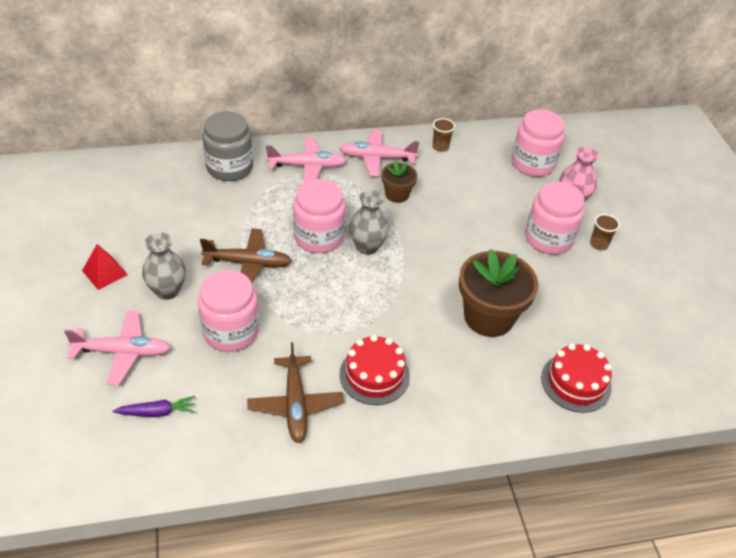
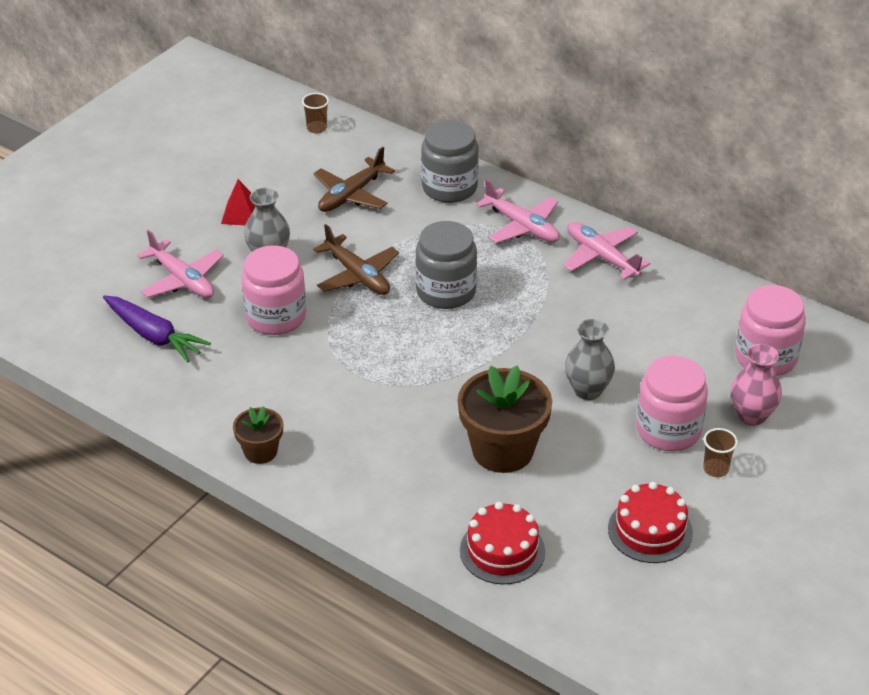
camera: 50 degrees right, 5 degrees down
purple carrot [113,396,195,417] -> purple carrot [103,295,211,362], size x1.66
brown plane [247,342,344,443] -> brown plane moved to [313,147,395,212]
pink jar [293,179,345,253] -> grey jar [415,221,477,309]
red cake [339,335,410,405] -> red cake moved to [608,482,693,563]
grey vase [349,190,389,255] -> grey vase moved to [565,319,615,400]
brown flower pot [381,161,418,203] -> brown flower pot moved to [233,406,283,464]
brown cup [432,118,455,152] -> brown cup moved to [302,93,329,133]

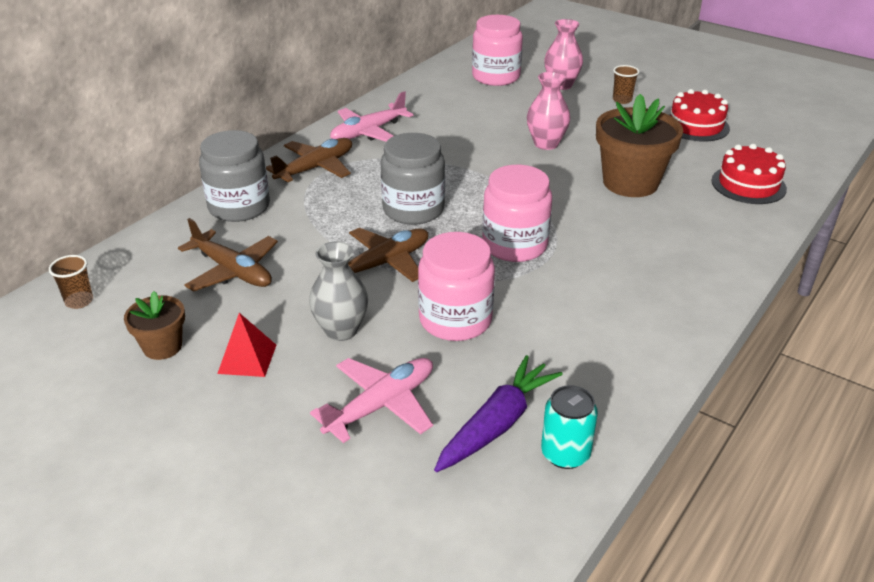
camera: 90 degrees left, 5 degrees down
brown flower pot [233,406,283,464] -> brown flower pot moved to [124,291,185,360]
pink plane [476,179,560,243] -> brown plane [266,138,352,182]
grey vase [565,319,615,400] -> pink vase [527,72,570,150]
pink jar [636,356,708,451] -> pink jar moved to [482,165,552,262]
none -> turquoise can [541,385,598,469]

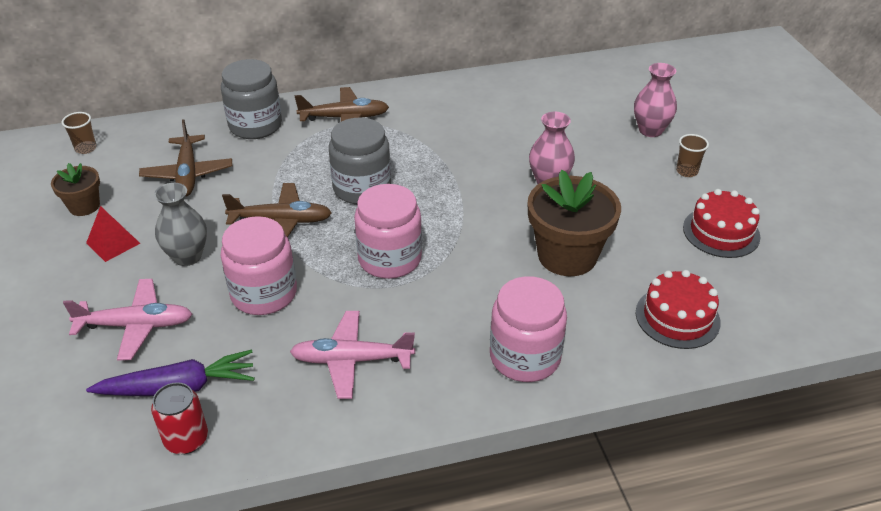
camera: 40 degrees right, 5 degrees up
pink plane [330,91,413,142] -> pink plane moved to [290,311,415,399]
pink jar [472,15,523,86] -> pink jar moved to [490,276,567,382]
turquoise can [541,385,598,469] -> red can [151,382,208,454]

